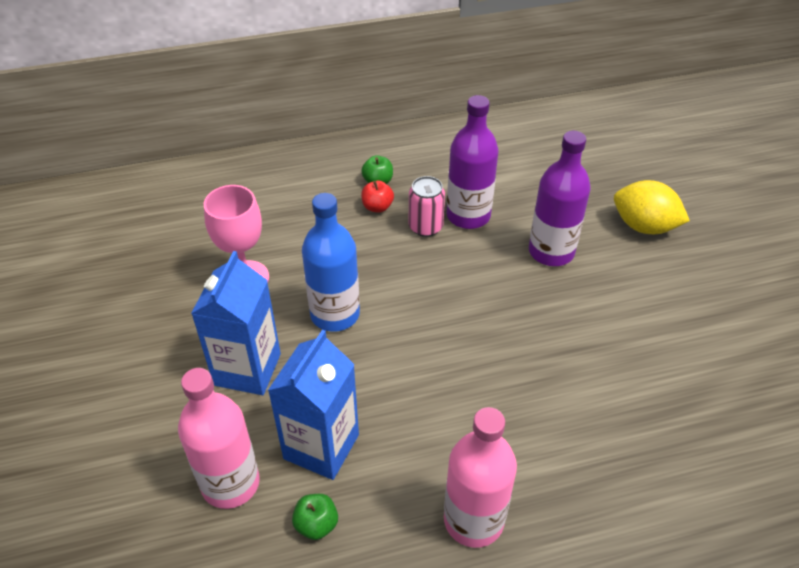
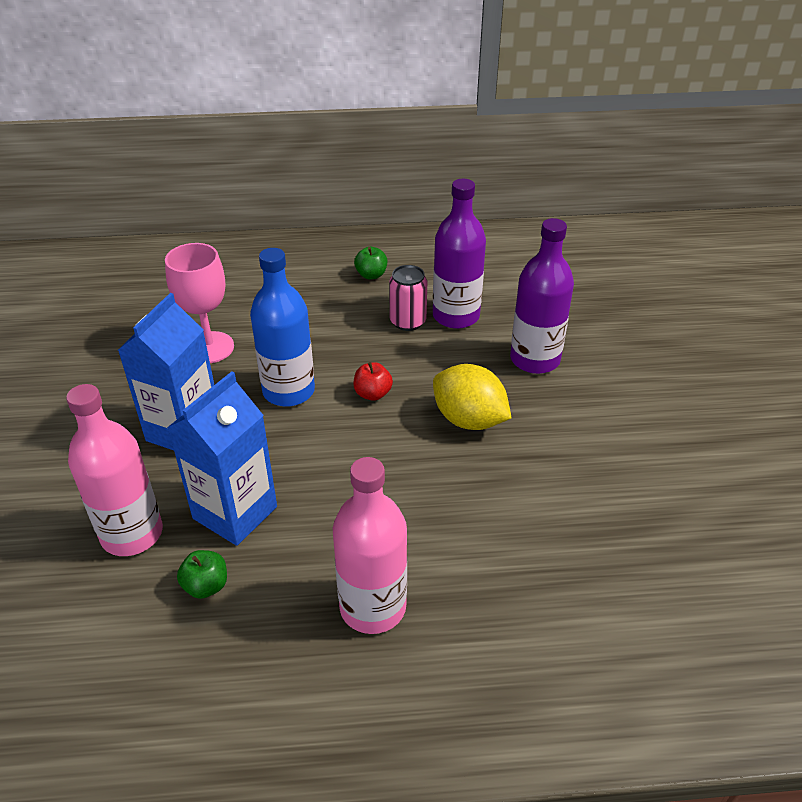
camera: 10 degrees right, 5 degrees down
red apple [361,181,394,213] -> red apple moved to [353,362,393,401]
yellow lemon [614,180,690,234] -> yellow lemon moved to [433,364,511,430]

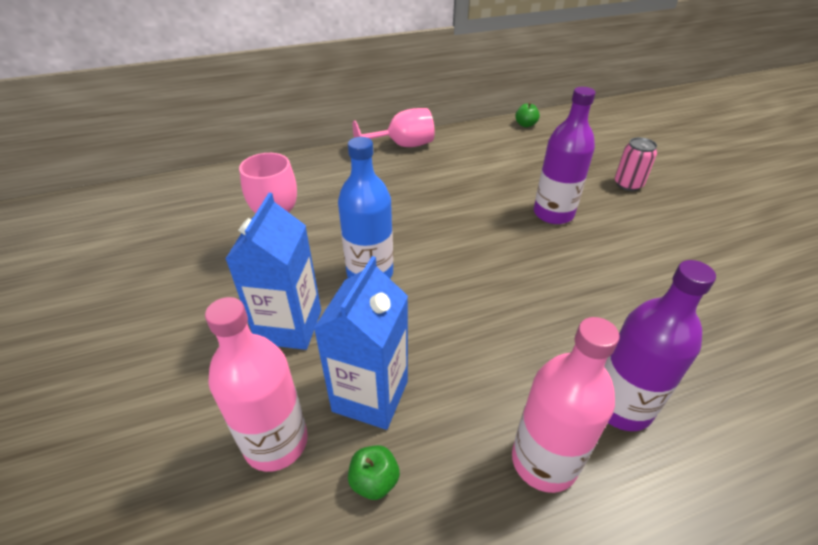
camera: 15 degrees left, 0 degrees up
red apple [353,362,393,401] -> none
green apple [354,247,388,279] -> green apple moved to [515,102,540,127]
pink can [389,265,427,331] -> pink can moved to [615,137,657,191]
purple bottle [433,179,486,329] -> purple bottle moved to [604,260,716,431]
yellow lemon [433,364,511,430] -> none
none -> pink goblet [353,108,435,147]

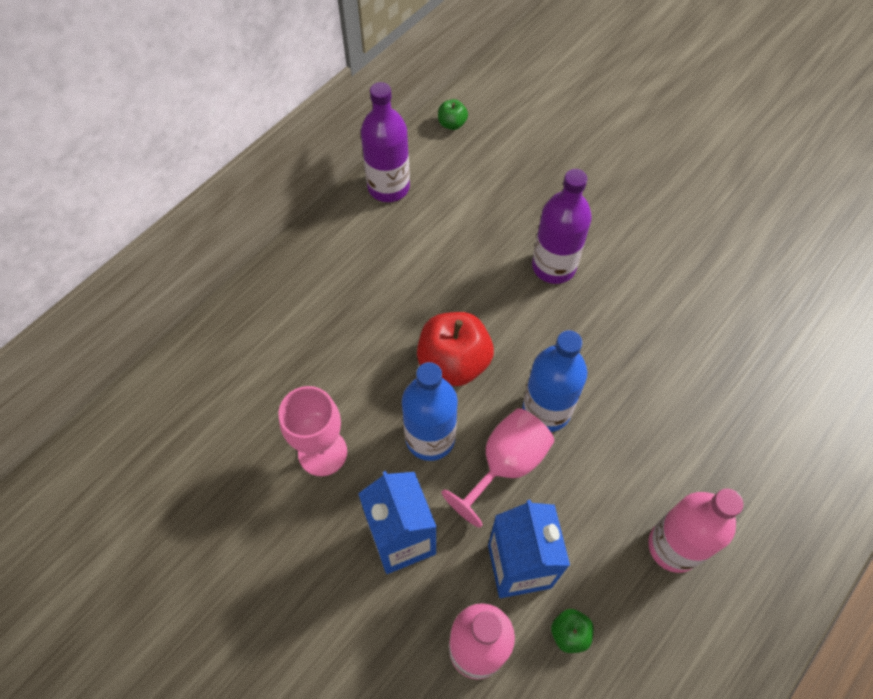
camera: 30 degrees left, 20 degrees up
pink goblet [353,108,435,147] -> pink goblet moved to [442,408,554,528]
purple bottle [604,260,716,431] -> purple bottle moved to [361,82,410,202]
pink can [615,137,657,191] -> none
none -> red apple [417,312,494,386]
none -> blue bottle [523,330,587,432]

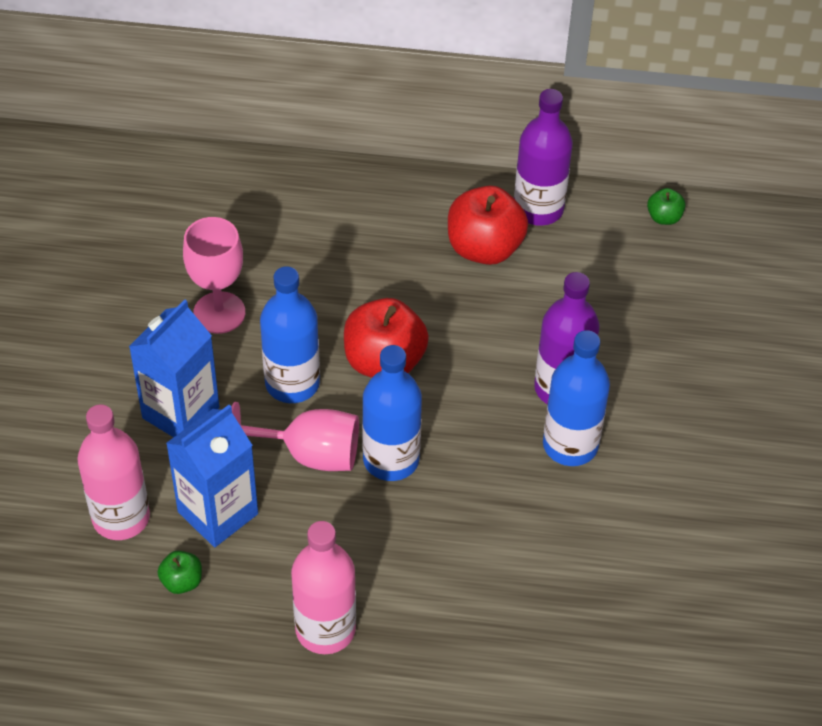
camera: 55 degrees right, 10 degrees down
none -> red apple [448,186,528,265]
none -> blue bottle [543,330,610,466]

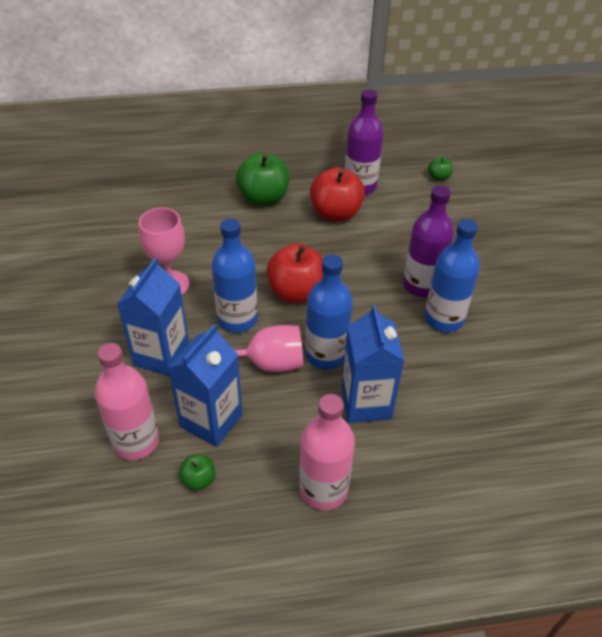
camera: 15 degrees left, 5 degrees down
none -> green apple [236,153,289,206]
none -> blue carton [342,305,404,423]

